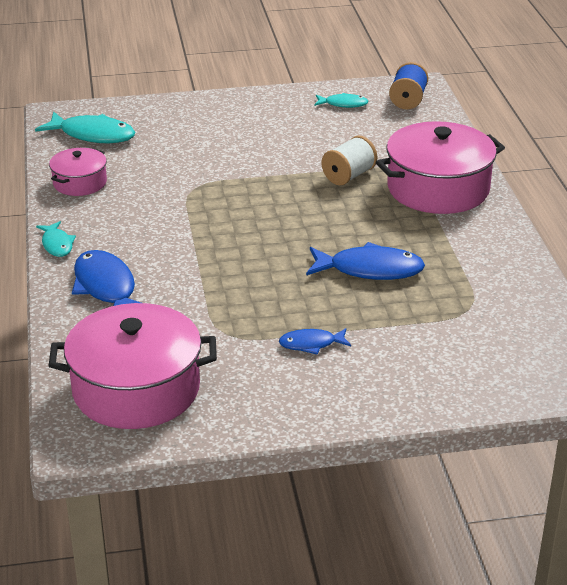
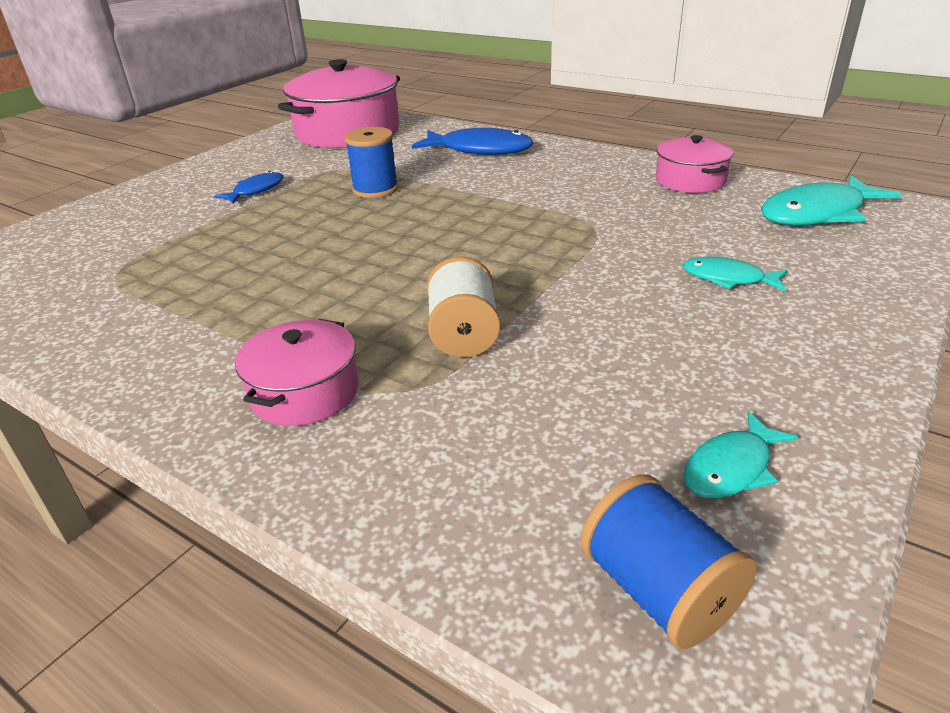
camera: 135 degrees right, 0 degrees up
turquoise fish [36,221,76,257] -> turquoise fish moved to [683,257,787,291]
blue fish [306,242,425,280] -> none
pink pot [376,121,505,214] -> pink pot [235,319,359,426], size x0.53
none -> blue spool [344,127,399,198]

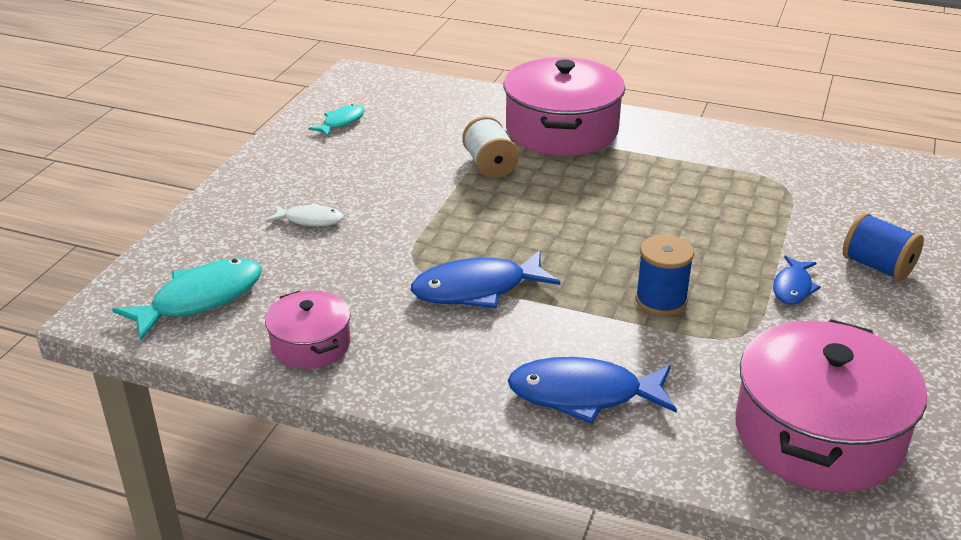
camera: 165 degrees right, 0 degrees up
pink pot [235,319,359,426] -> pink pot [504,57,625,156], size x1.89
blue spool [581,474,757,649] -> blue spool moved to [843,212,924,281]
turquoise fish [683,257,787,291] -> white fish [266,203,344,226]
none -> blue fish [411,250,561,308]

